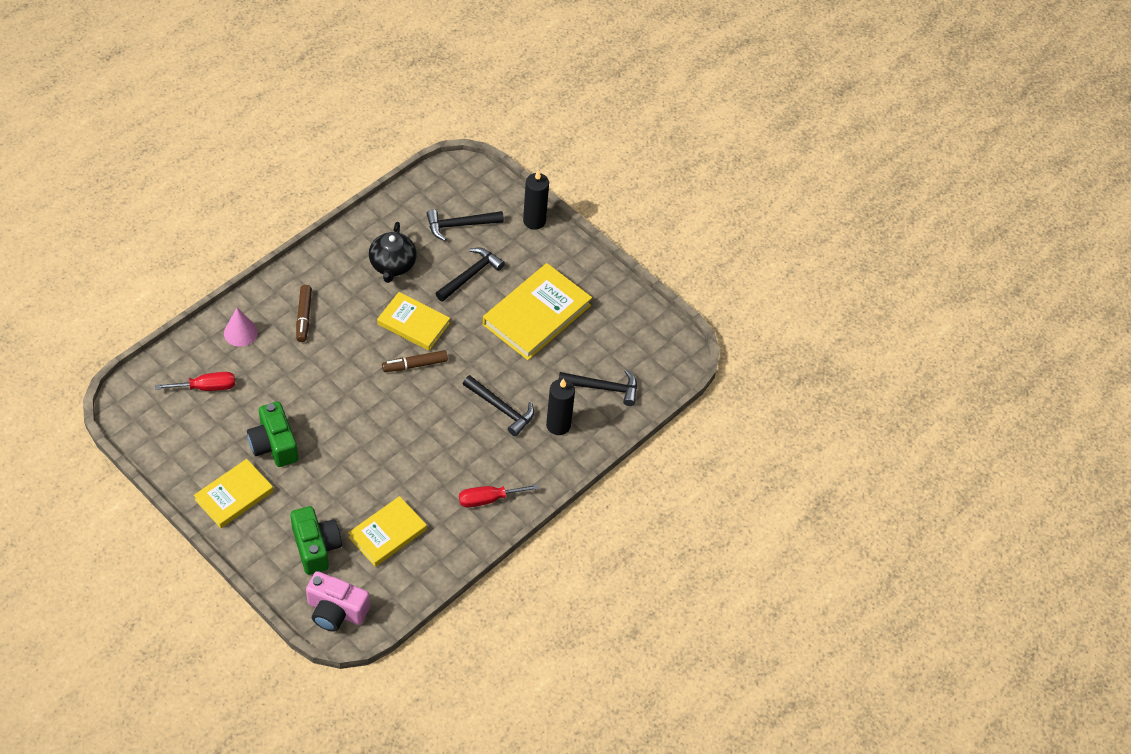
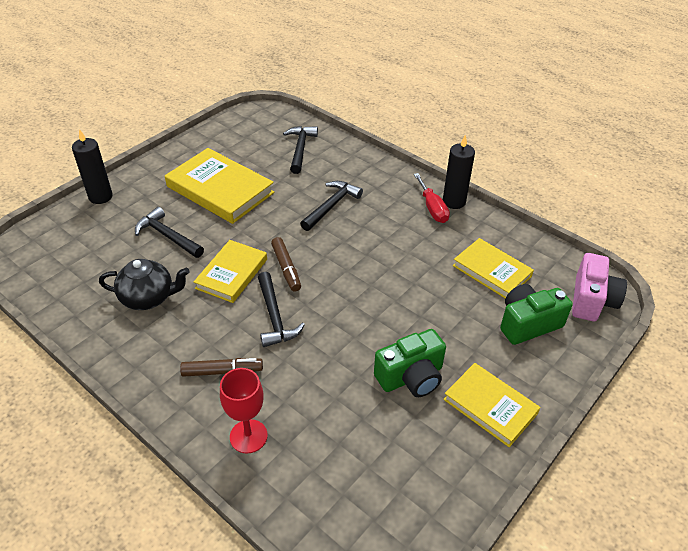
camera: 90 degrees left, 10 degrees down
red screwdriver [155,372,235,391] -> none
pink cone [224,308,258,347] -> red goblet [220,368,268,453]
black hammer [427,209,504,241] -> black hammer moved to [258,272,305,347]
black candle [546,378,575,435] -> black candle moved to [443,135,475,209]

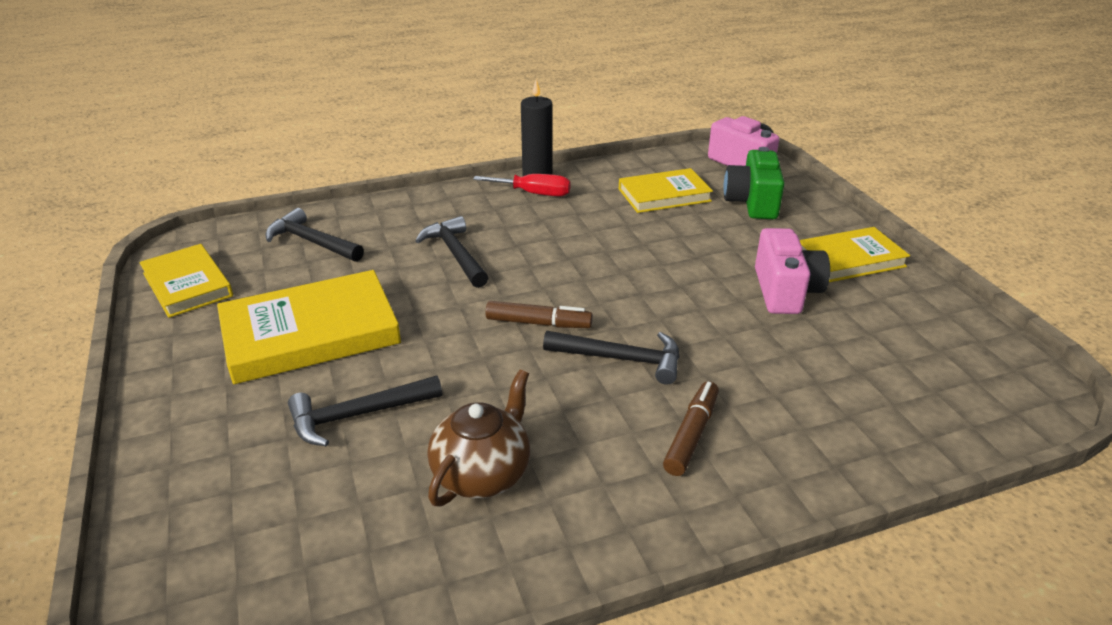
camera: 60 degrees left, 10 degrees down
black candle [72,129,113,204] -> none
black teapot [99,259,190,310] -> brown teapot [428,370,530,507]
yellow book [194,240,267,303] -> yellow book moved to [139,244,233,318]
red goblet [220,368,268,453] -> none
green camera [374,329,446,397] -> pink camera [755,228,830,314]

